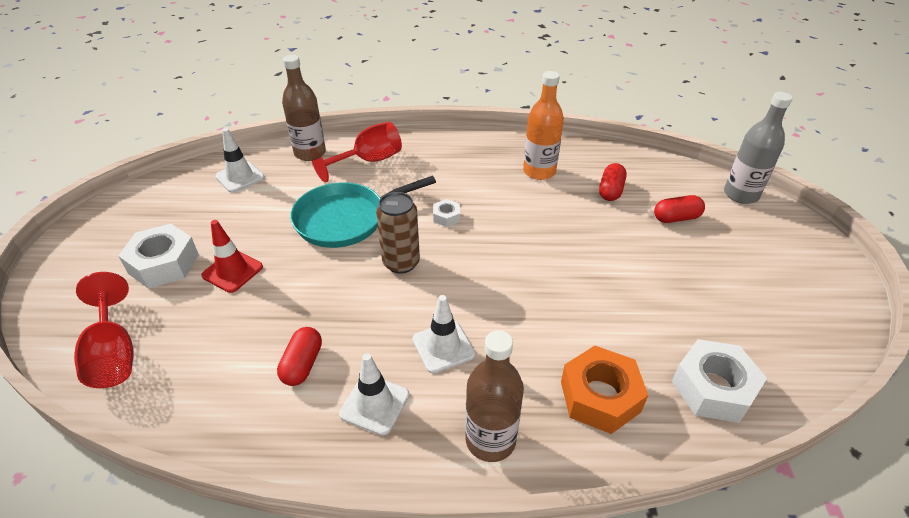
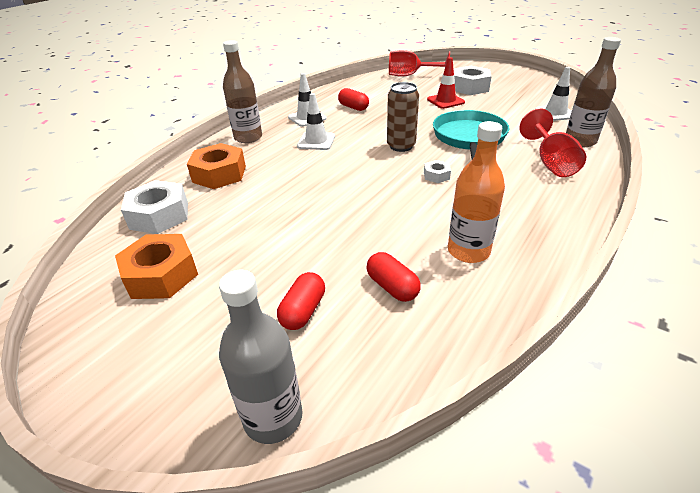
camera: 125 degrees right, 5 degrees down
none -> orange nut [115,234,198,299]

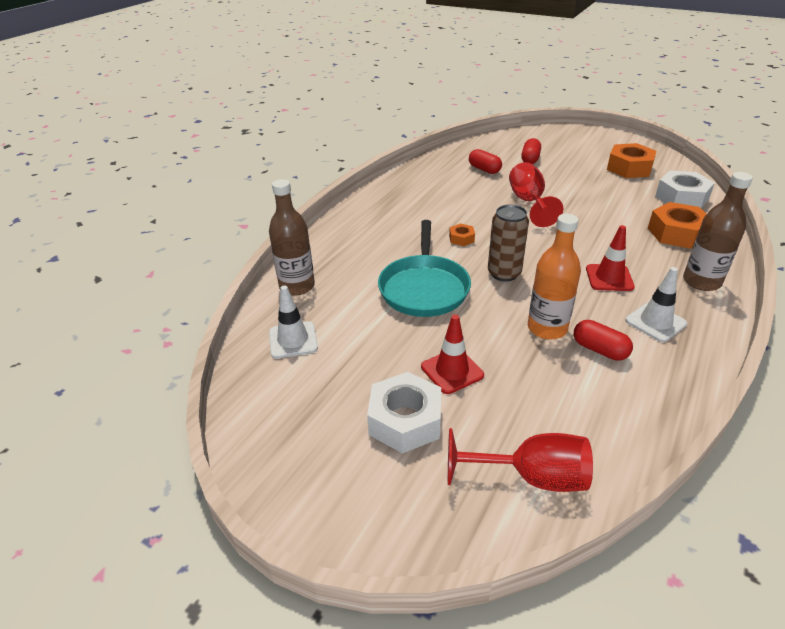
camera: 175 degrees right, 0 degrees up
grey bottle [219,270,303,444] -> none
white traffic cone [297,93,335,150] -> red traffic cone [586,225,635,291]
white nut [424,160,451,183] -> orange nut [449,223,475,246]
orange bottle [448,121,505,263] -> orange bottle moved to [528,214,581,339]
red goblet [520,109,586,177] -> red goblet moved to [509,162,563,227]

